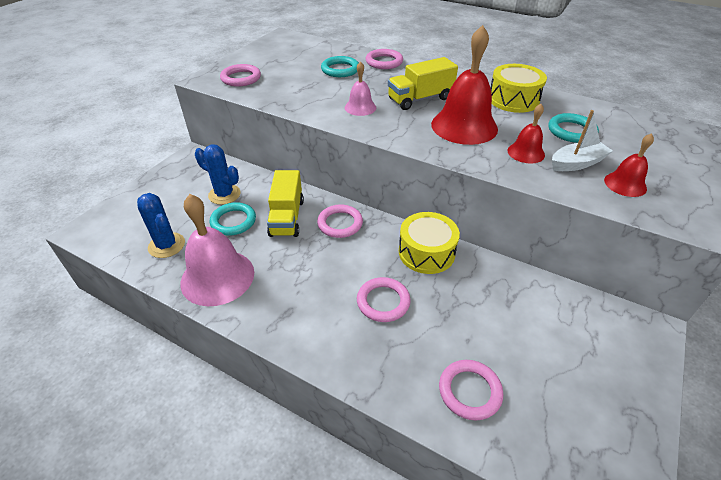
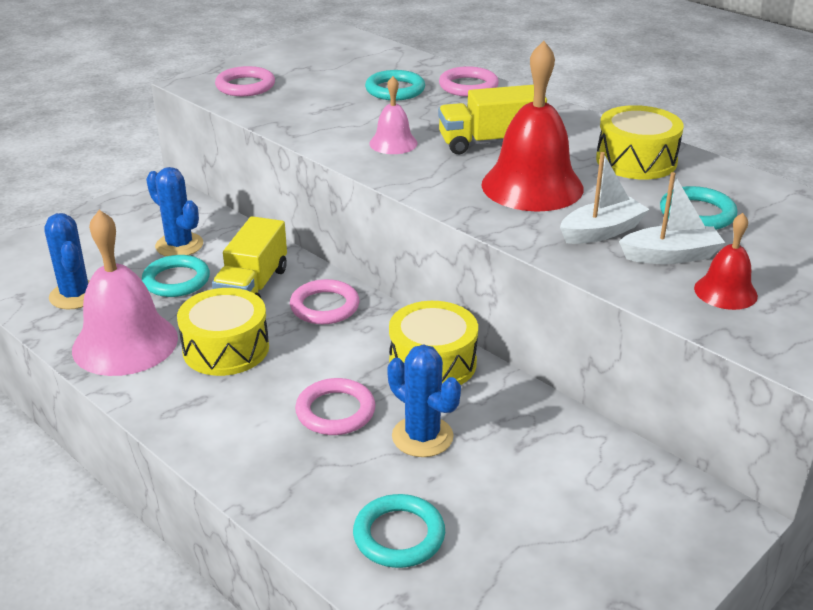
camera: 15 degrees right, 10 degrees down
pink ring [439,360,503,420] -> turquoise ring [353,494,445,568]
red bell [507,104,545,163] -> white boat [560,152,650,244]
none -> yellow drum [177,288,269,376]
none -> blue cactus [387,344,461,457]

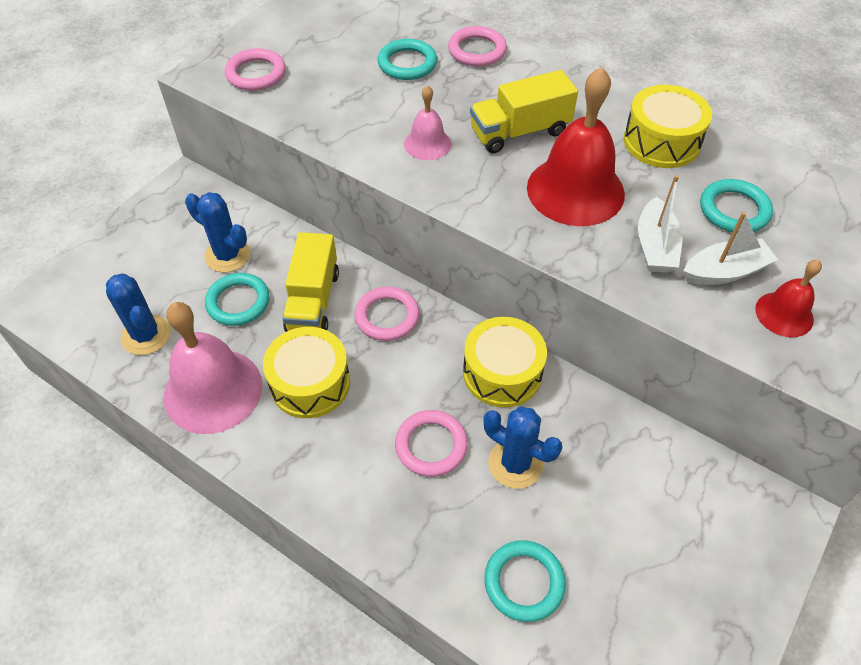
camera: 10 degrees left, 20 degrees up
white boat [560,152,650,244] -> white boat turned 135 degrees clockwise [638,175,683,273]

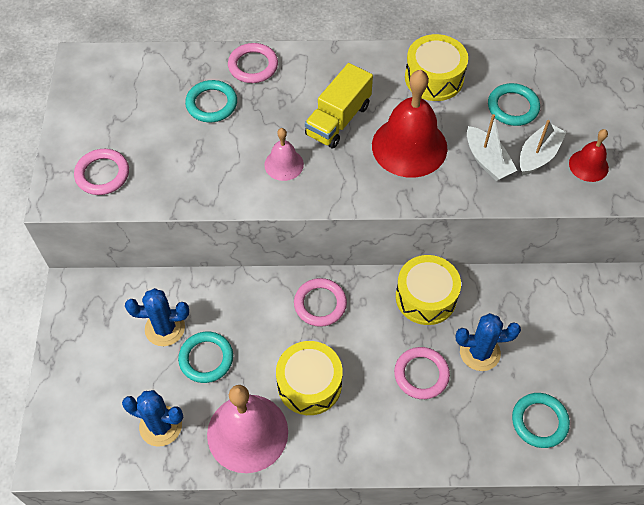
camera: 35 degrees left, 5 degrees up
yellow truck [282,232,339,332] -> none

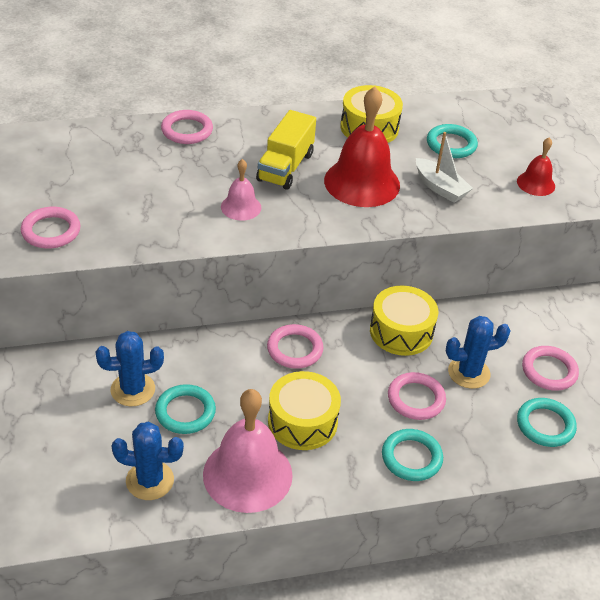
camera: 15 degrees left, 15 degrees down
turquoise ring [185,80,237,122] -> turquoise ring moved to [382,429,443,481]
white boat [519,120,567,176] -> none
none -> pink ring [522,346,579,391]

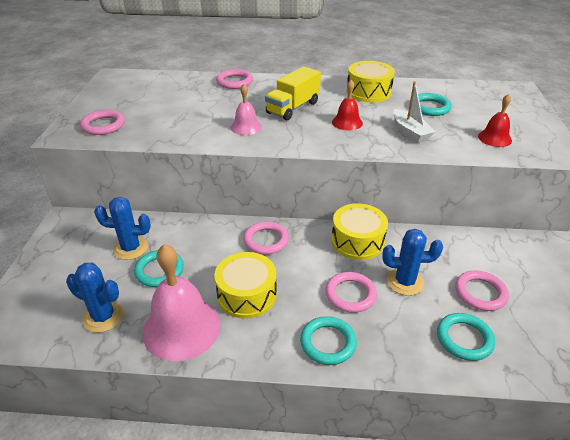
camera: 20 degrees right, 5 degrees down
red bell [324,86,400,207] -> red bell [332,80,363,130], size x0.51

